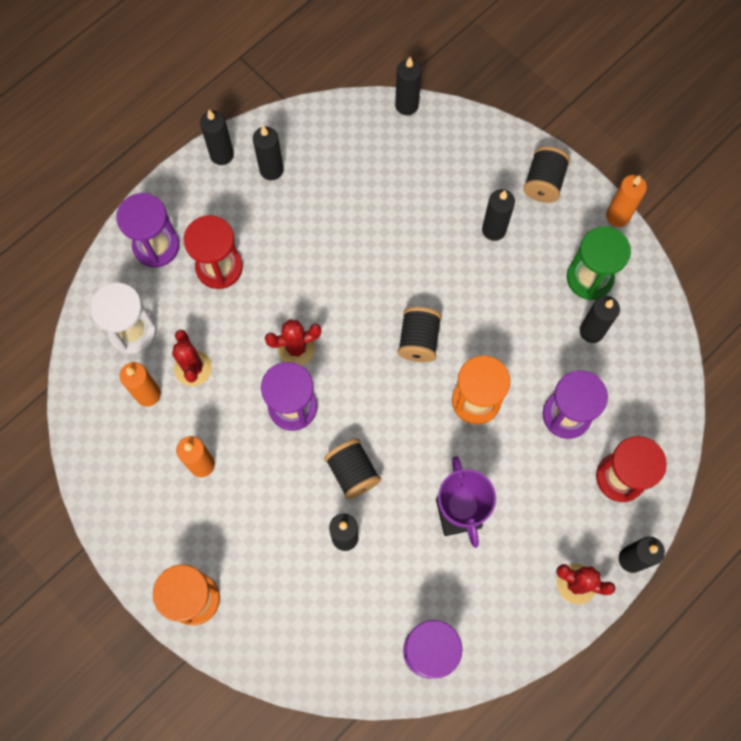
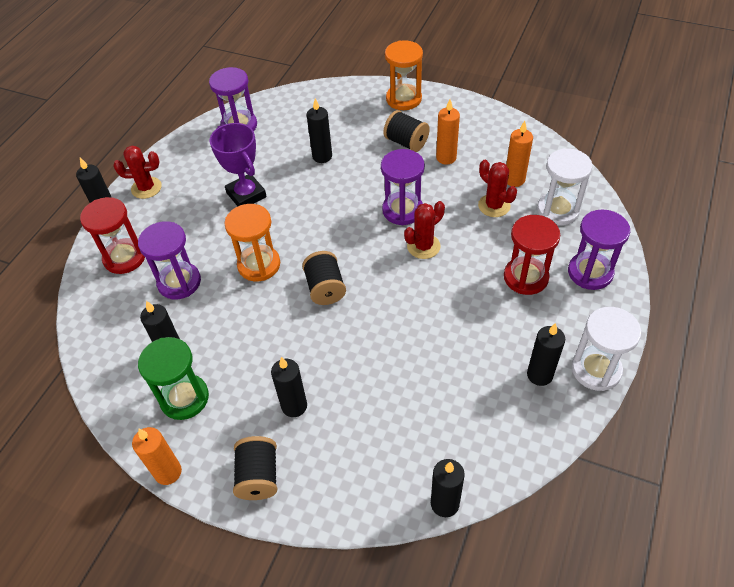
camera: 160 degrees right, 20 degrees down
black candle [200,110,234,165] -> white hourglass [572,307,641,391]
black spool [324,439,381,499] -> black spool moved to [383,110,430,152]

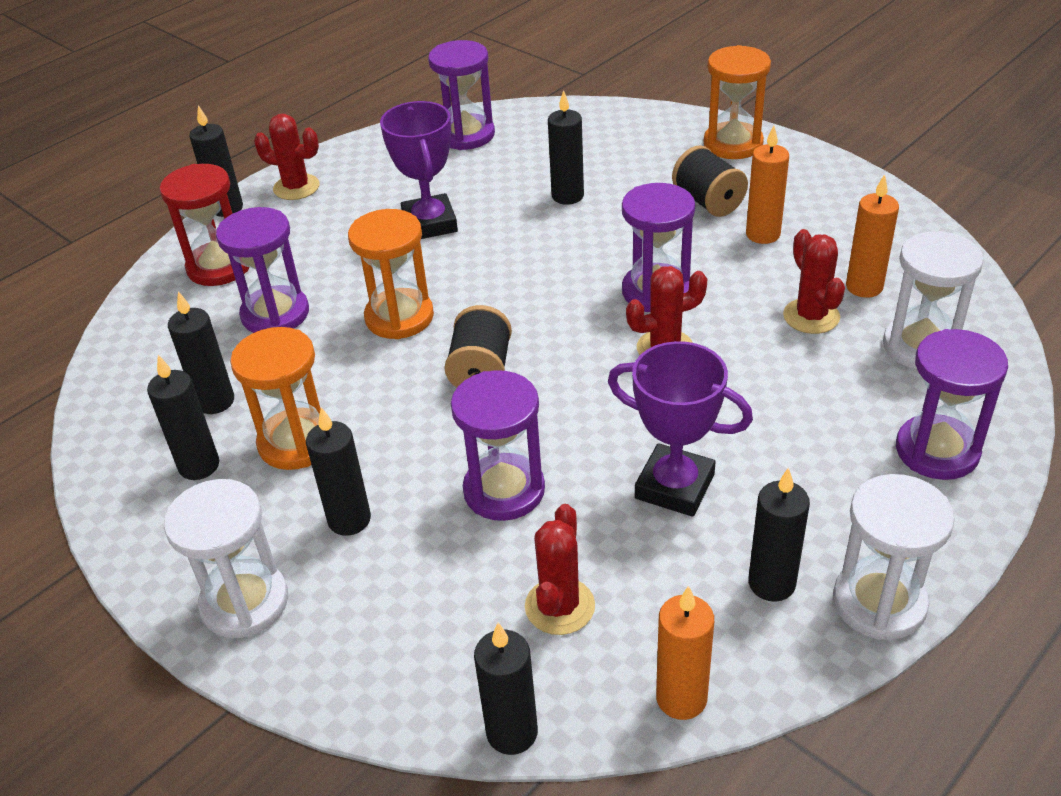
camera: 20 degrees right, 10 degrees down
orange candle [132,427,182,485] -> orange candle moved to [656,586,714,720]
green hourglass [138,337,209,420] -> black candle [147,355,219,480]
black spool [233,436,277,500] -> white hourglass [164,479,288,638]
red hourglass [504,215,560,295] -> none
none -> orange hourglass [230,327,320,470]
none -> purple hourglass [451,370,545,521]
none -> red cactus [525,504,595,635]
none -> purple trophy [608,341,753,517]

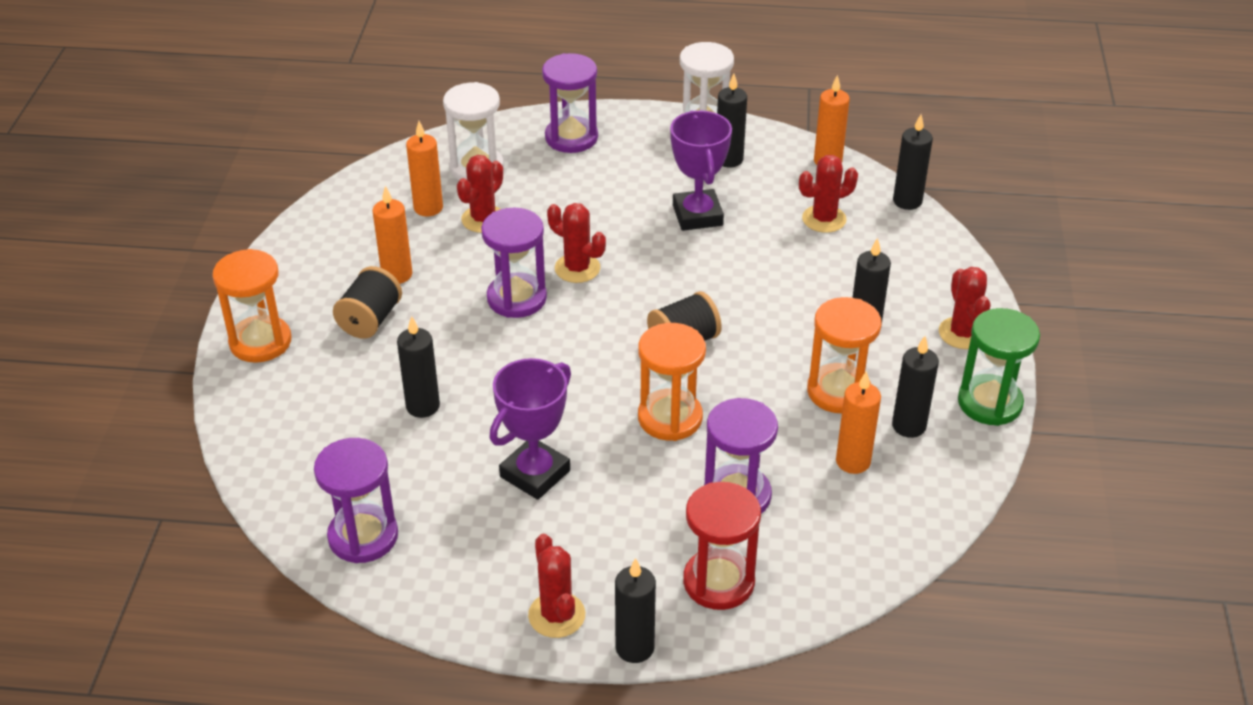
camera: 130 degrees left, 0 degrees up
white hourglass [164,479,288,638] -> red cactus [939,267,991,349]
black candle [168,291,234,414] -> orange candle [836,371,881,474]
purple hourglass [451,370,545,521] -> none
none -> green hourglass [958,308,1040,426]

